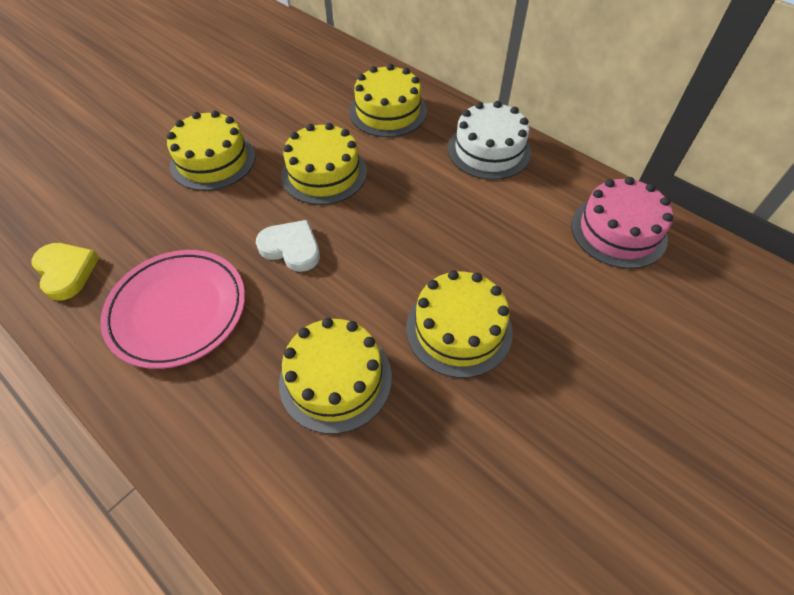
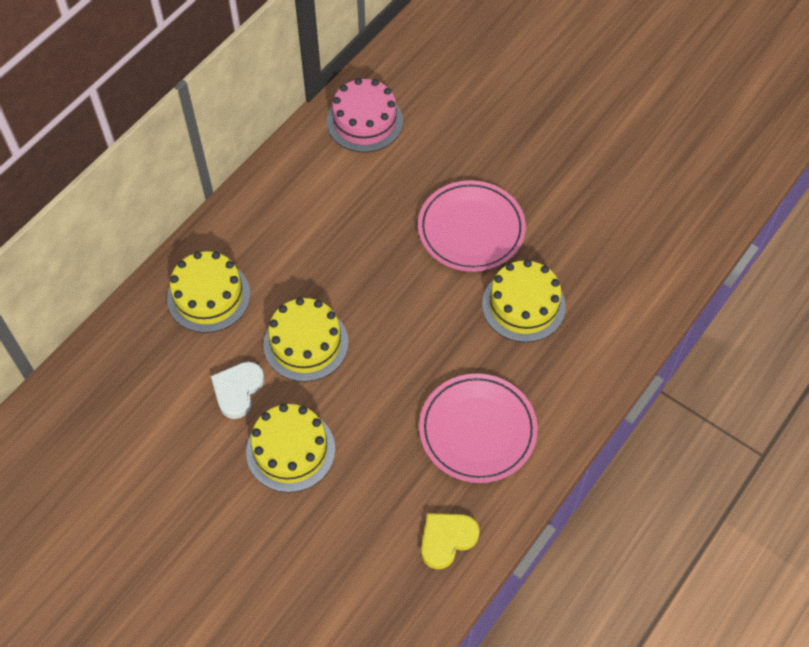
camera: 95 degrees left, 5 degrees up
white heart [256,220,320,272] -> white heart moved to [211,362,265,419]
yellow cake [406,270,513,378] -> pink plate [418,180,526,272]
white cake [448,101,531,180] -> none

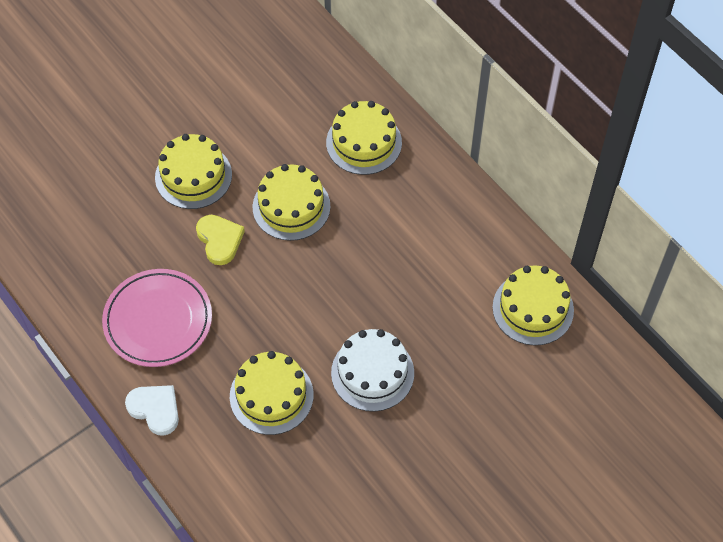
camera: 105 degrees right, 0 degrees up
white heart [211,362,265,419] -> white heart moved to [125,385,179,436]
pink cake [327,78,403,153] -> yellow cake [492,265,574,345]
pink plate [418,180,526,272] -> white cake [331,329,414,412]
yellow heart [421,513,480,569] -> yellow heart moved to [196,215,245,265]

